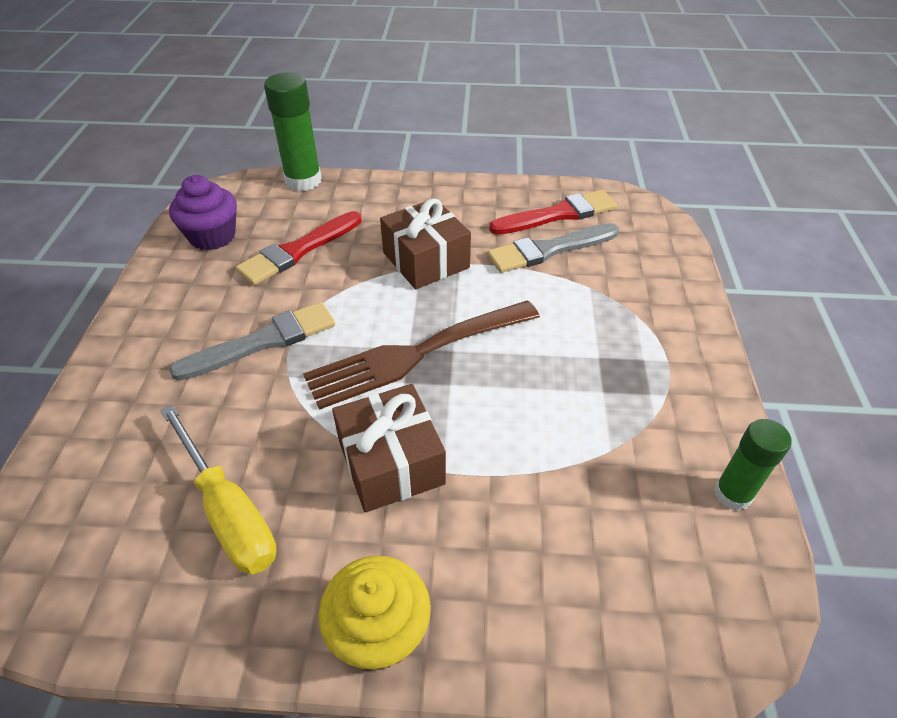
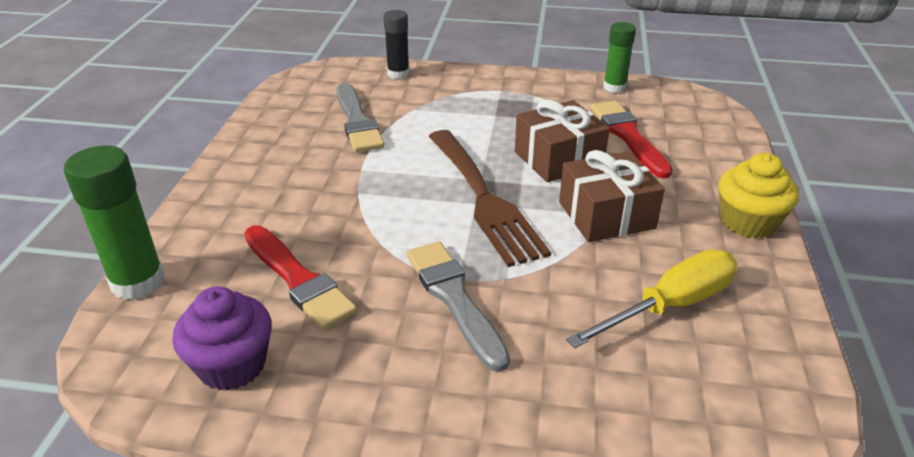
camera: 85 degrees left, 10 degrees down
brown gift [380,198,471,289] -> brown gift moved to [515,100,610,183]
red brush [489,190,617,235] -> red brush moved to [590,101,673,178]
none -> black glue stick [383,10,410,79]

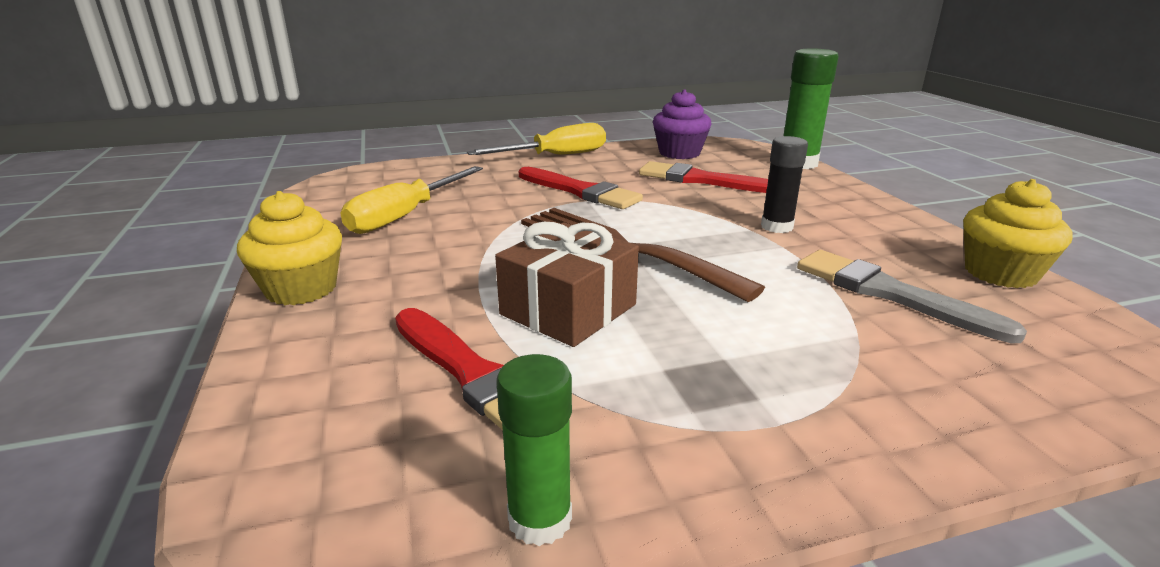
camera: 155 degrees right, 10 degrees down
black glue stick [383,10,410,79] -> black glue stick moved to [761,136,808,233]
grey brush [406,241,510,372] -> red brush [519,167,643,209]
brown gift [559,150,665,242] -> none
none -> yellow screwdriver [467,123,606,155]
none -> yellow cupcake [963,179,1073,288]

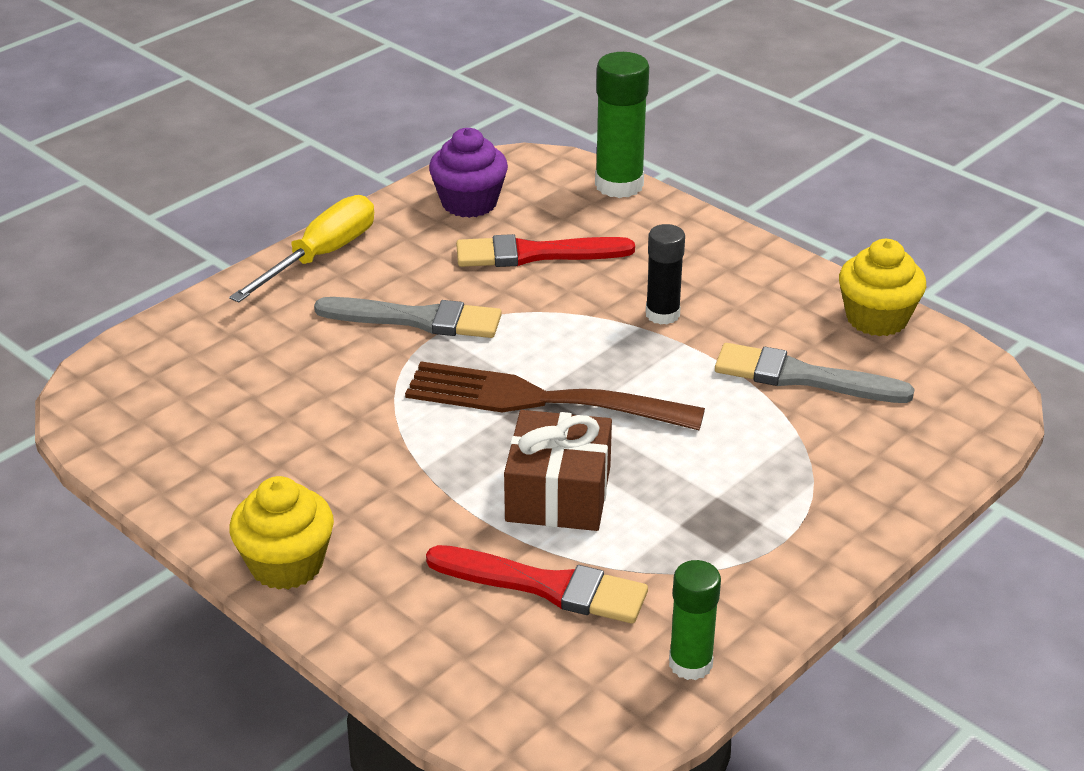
camera: 30 degrees left, 10 degrees up
yellow screwdriver [340,166,483,234] -> none
red brush [519,167,643,209] -> grey brush [314,297,502,338]

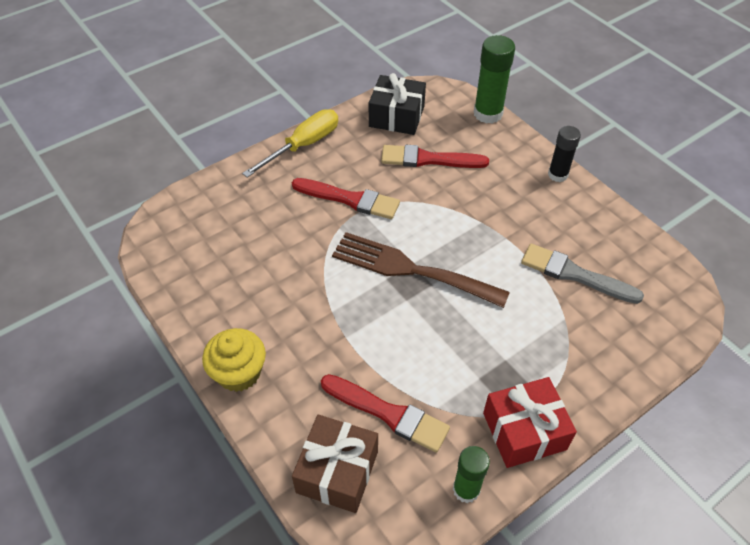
camera: 10 degrees right, 15 degrees up
grey brush [314,297,502,338] -> red brush [292,178,400,219]
purple cupcake [429,128,508,218] -> black gift [369,73,426,135]
brown gift [504,410,612,531] -> brown gift moved to [292,415,378,513]
black glue stick [646,224,685,325] -> black glue stick moved to [548,126,581,182]
yellow cupcake [839,239,926,336] -> none
none -> red gift [483,377,577,468]

